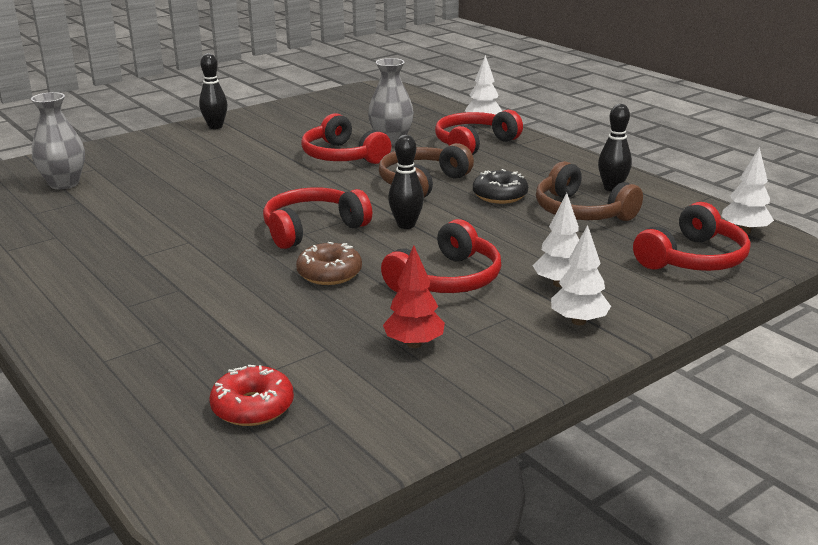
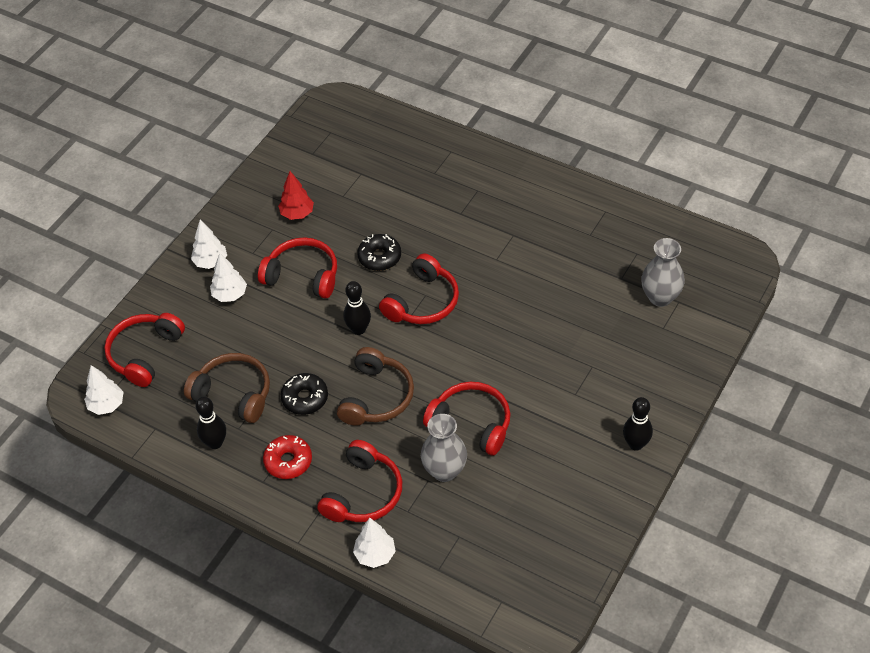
camera: 160 degrees right, 25 degrees up
red donut [210,365,294,426] -> red donut moved to [263,435,312,479]
brown donut [296,242,362,285] -> black donut [357,234,401,271]
red headphones [381,219,501,293] -> red headphones turned 90 degrees clockwise [258,237,337,298]

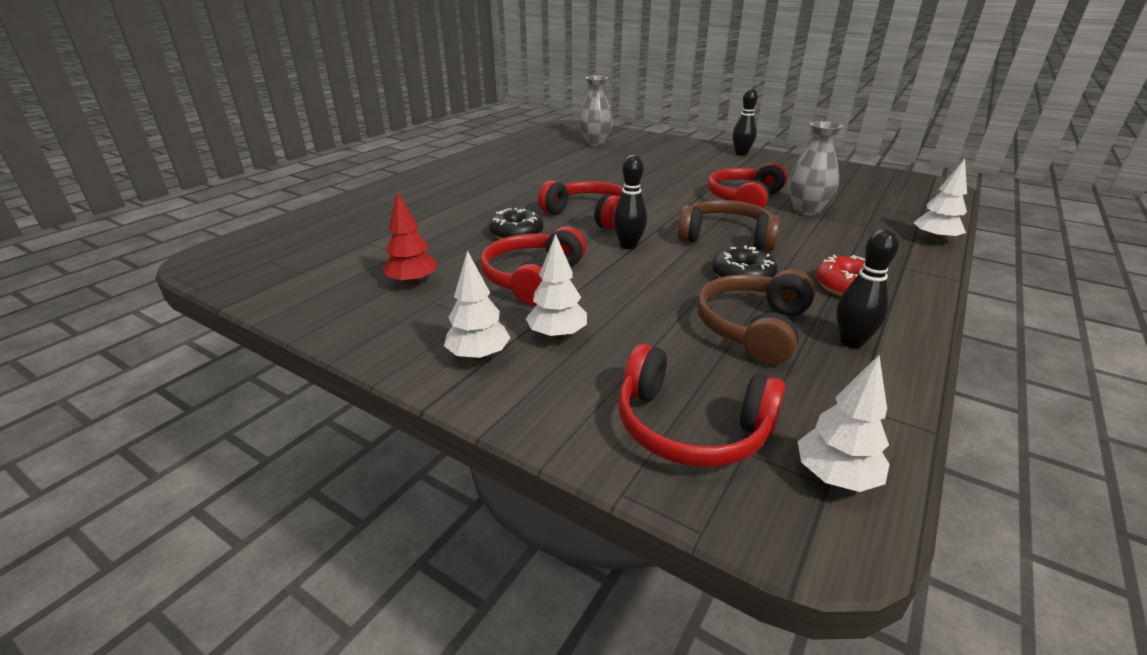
camera: 90 degrees left, 20 degrees down
red headphones [317,440,402,522] -> none

